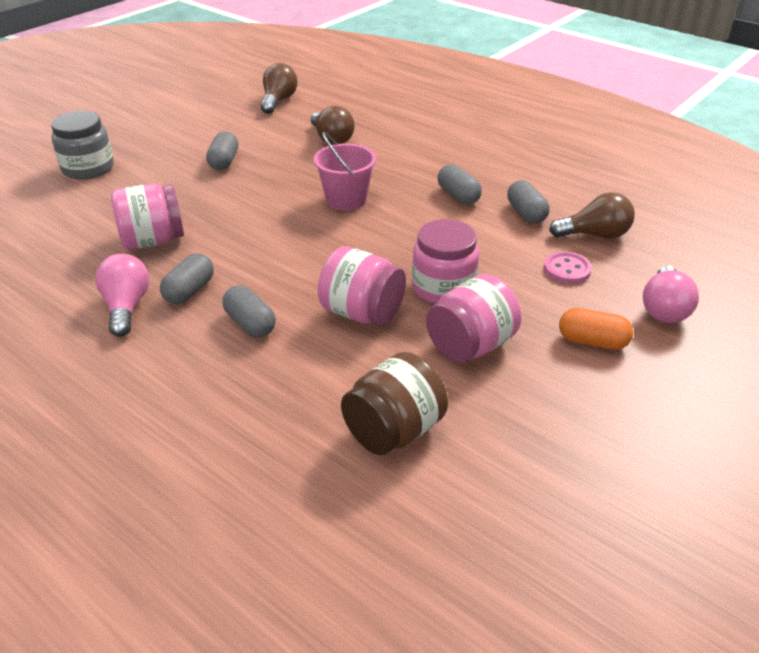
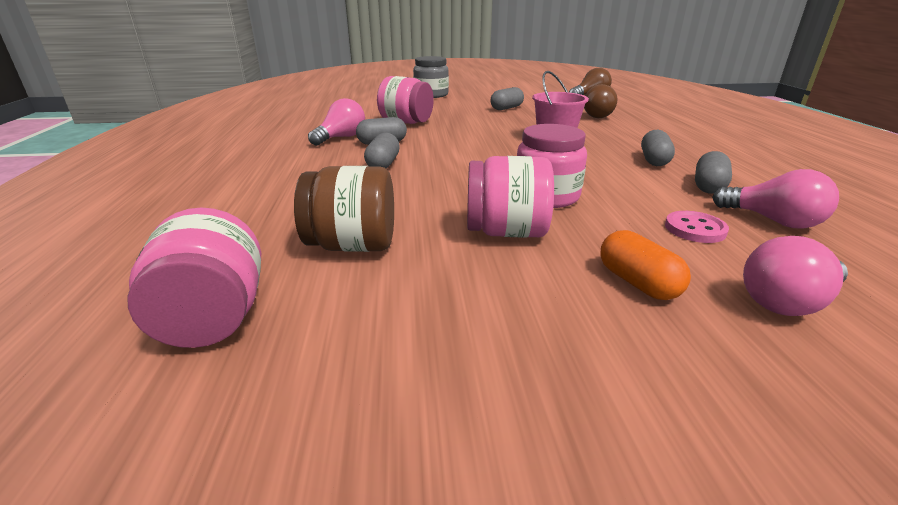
camera: 45 degrees right, 10 degrees down
pink jar [318,246,406,326] -> pink jar moved to [127,208,261,348]
brown light bulb [549,192,635,239] -> pink light bulb [712,169,839,228]

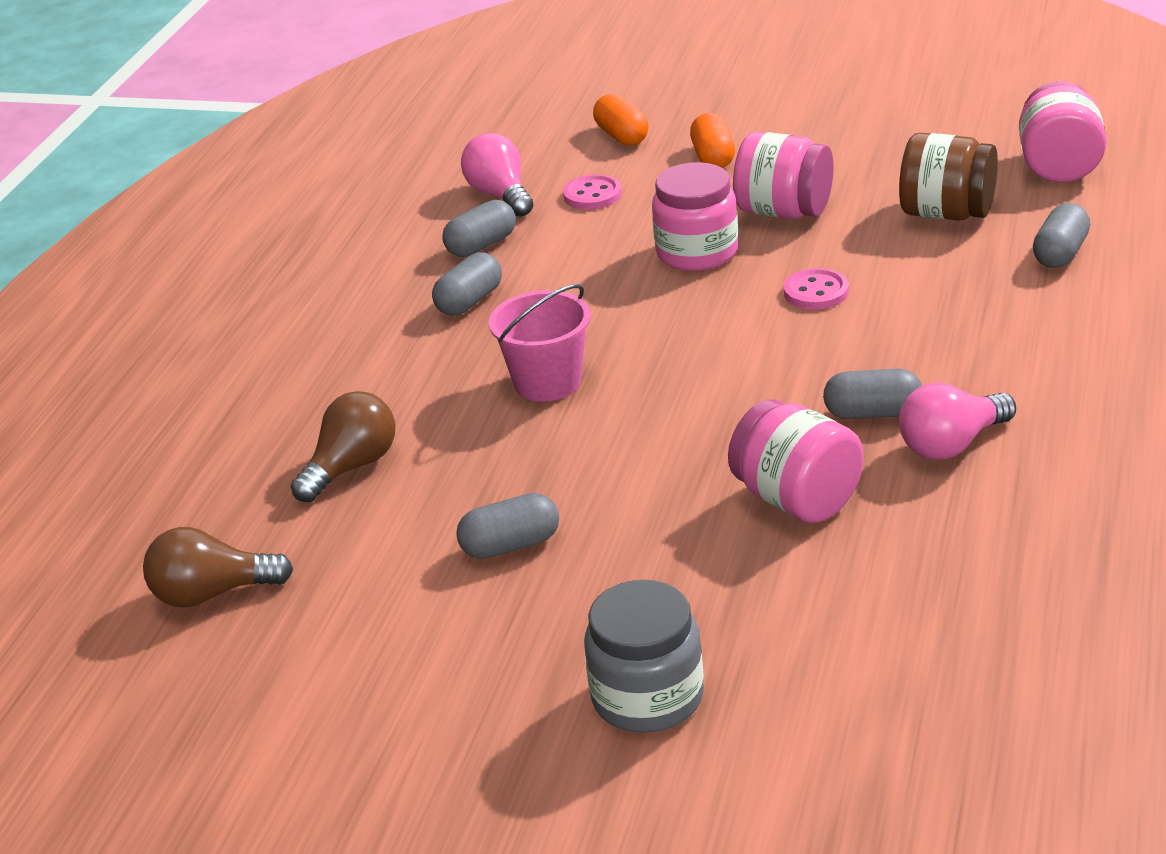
camera: 155 degrees left, 5 degrees up
grey capsule [364,133,400,168] -> grey capsule moved to [1033,203,1090,268]
pink light bulb [743,236,848,316] -> orange capsule [593,94,648,146]
none -> pink button [784,268,849,310]

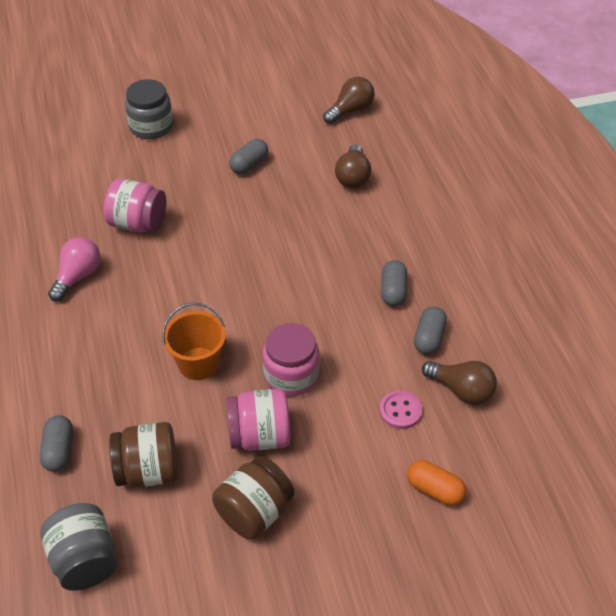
camera: 145 degrees right, 15 degrees up
pink light bulb [461,133,534,217] -> brown light bulb [422,361,497,405]
pink bucket [489,284,591,402] -> none
orange capsule [690,113,735,168] -> none
pink button [784,268,849,310] -> orange bucket [162,302,226,380]
grey capsule [823,369,922,419] -> none
pink jar [1019,81,1107,182] -> grey jar [40,503,117,591]
none -> brown jar [212,456,295,539]

